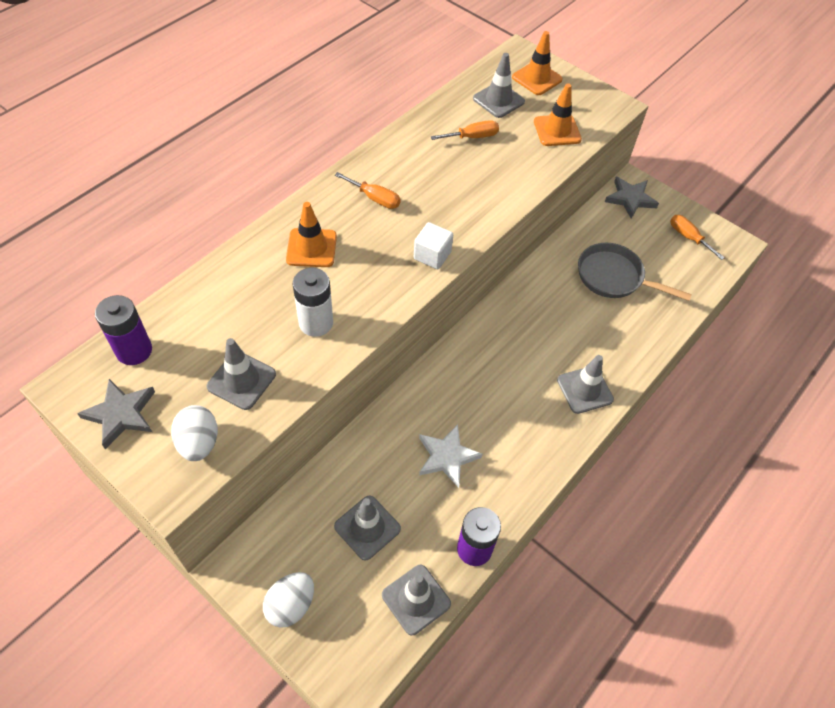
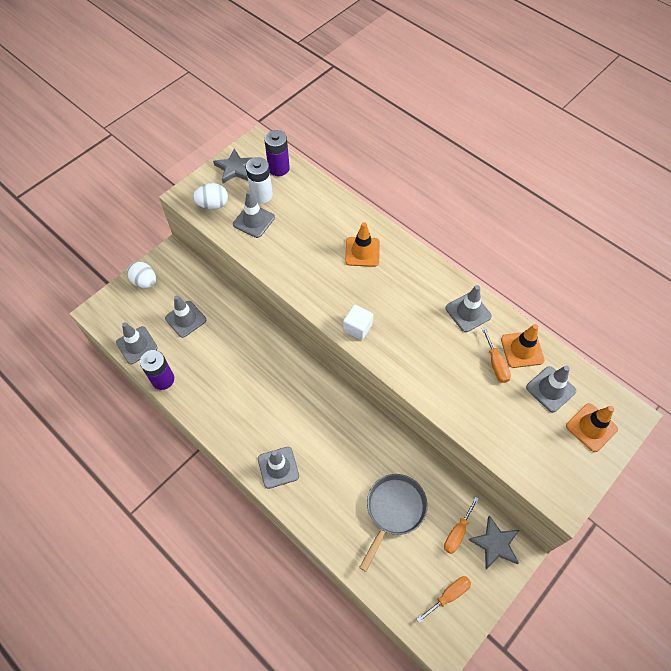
camera: 95 degrees right, 5 degrees up
white battery [293,268,333,337] -> white battery moved to [246,157,273,204]
orange screwdriver [335,172,401,209] -> orange screwdriver moved to [444,497,479,554]
white star [419,424,483,488] -> none
orange traffic cone [534,83,582,146] -> orange traffic cone moved to [501,324,545,368]
none -> grey traffic cone [446,285,492,332]

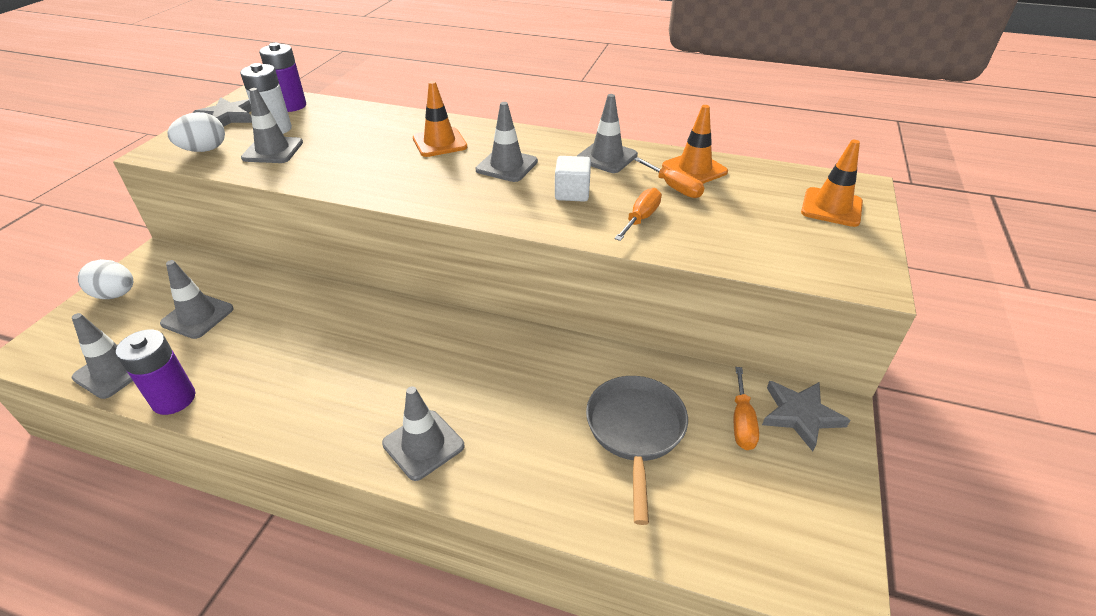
camera: 25 degrees left, 20 degrees down
white cube [343,305,373,340] -> white cube moved to [555,156,591,202]
orange screwdriver [416,576,471,623] -> orange screwdriver moved to [614,188,662,241]
grey traffic cone [526,366,576,412] -> grey traffic cone moved to [476,102,538,182]

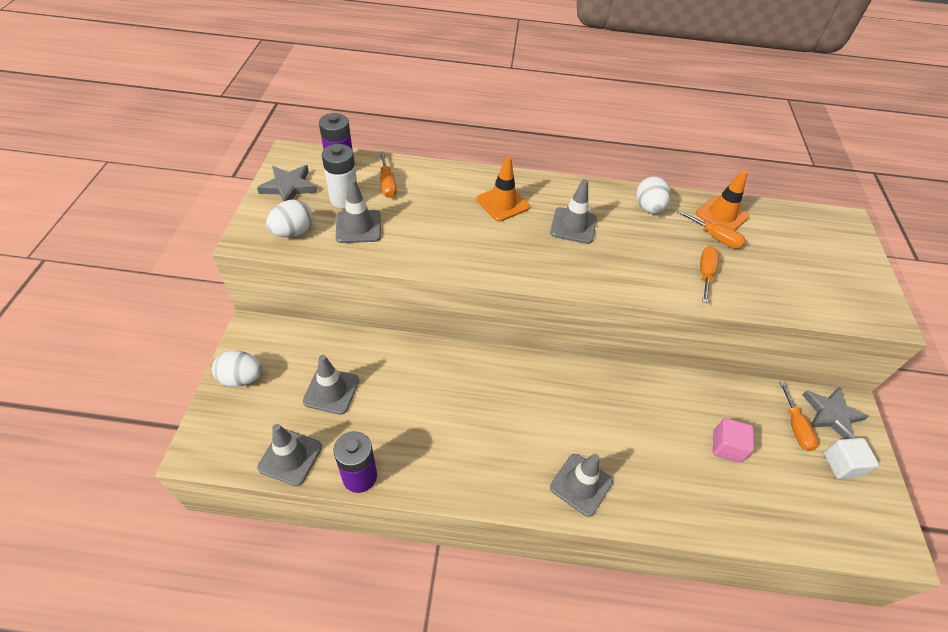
camera: 15 degrees left, 10 degrees up
white cube [555,156,591,202] -> white cube moved to [824,438,879,479]
grey traffic cone [577,94,638,173] -> white egg [636,176,671,214]
grey pan [586,376,688,525] -> pink cube [713,418,754,463]
orange traffic cone [801,140,863,227] -> none
none -> orange screwdriver [380,151,397,198]

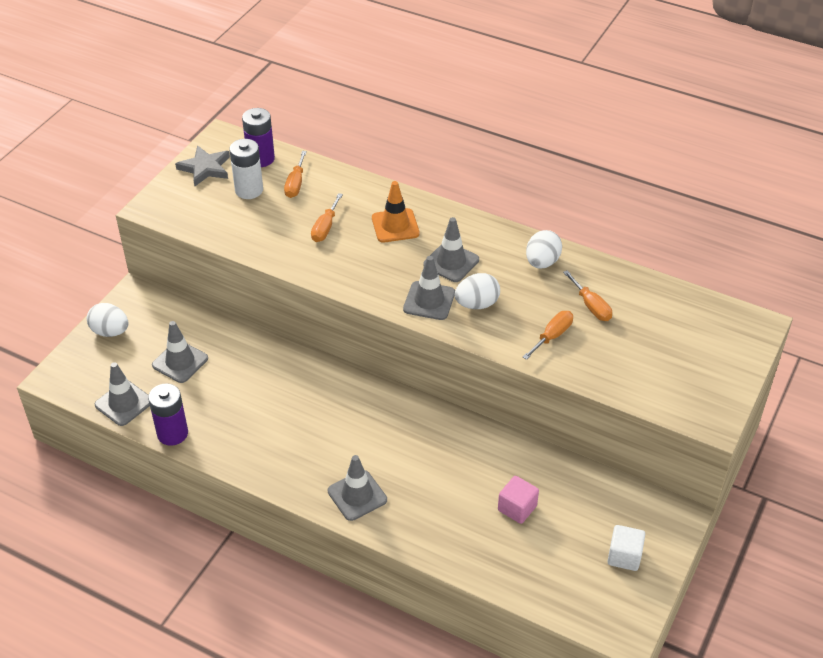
camera: 25 degrees right, 5 degrees down
white egg [266,199,313,238] -> white egg moved to [455,273,500,309]
grey traffic cone [336,179,381,243] -> grey traffic cone moved to [403,256,455,320]
orange traffic cone [696,170,749,231] -> none
orange screwdriver [779,382,819,451] -> orange screwdriver moved to [311,193,343,242]
grey star [802,387,869,439] -> none

